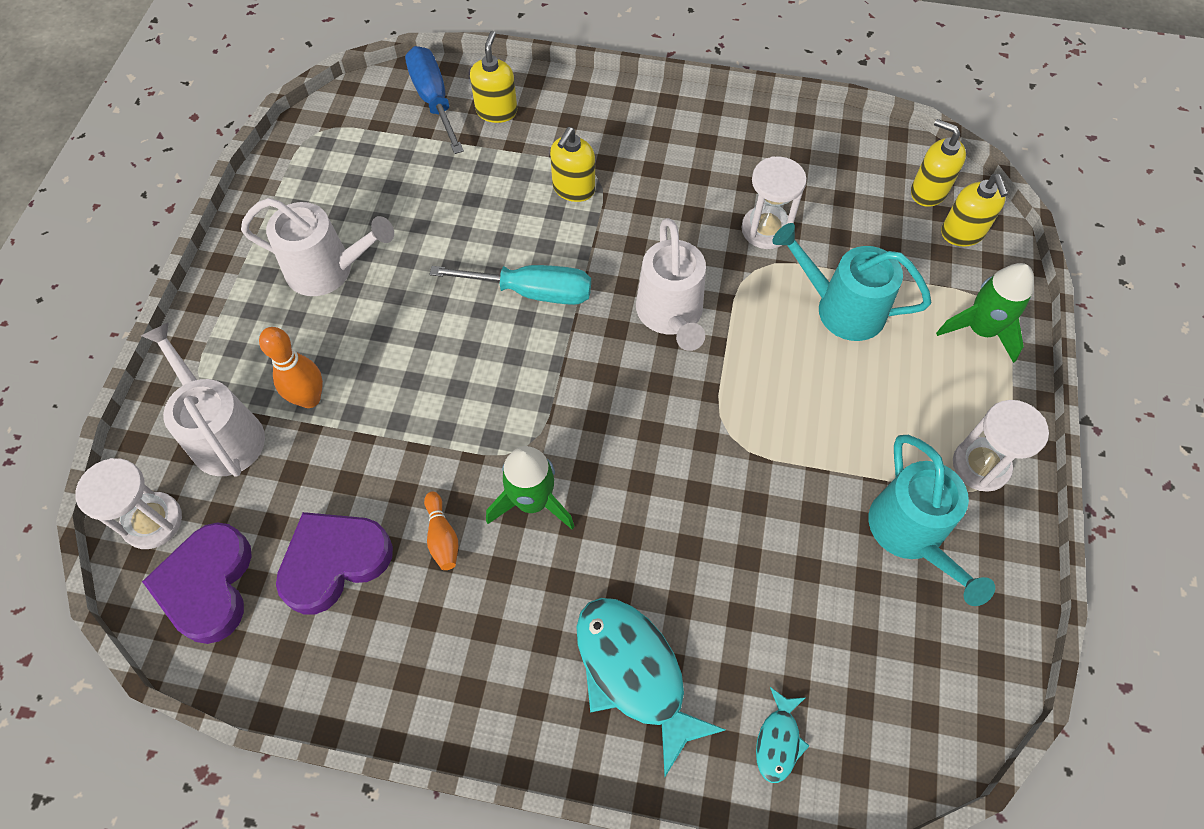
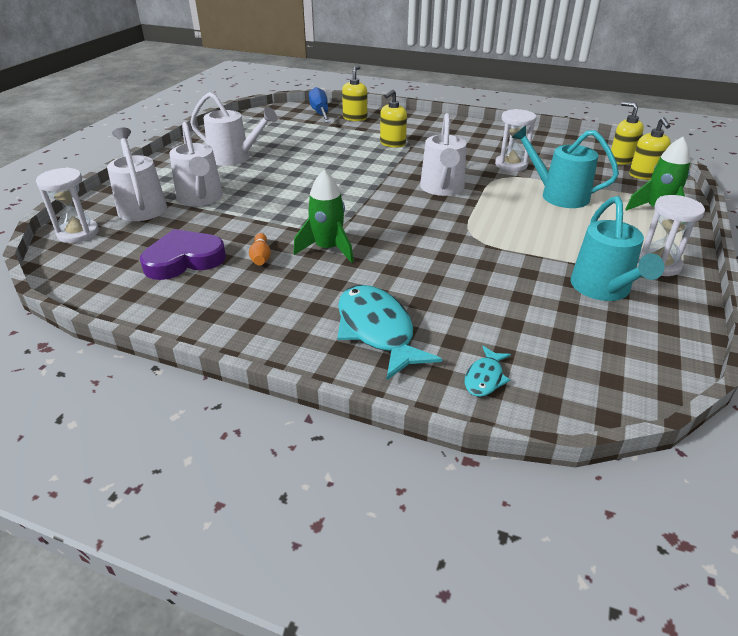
camera: 10 degrees right, 25 degrees down
purple heart [142,522,252,644] -> none
orange bowling pin [259,327,323,408] -> white watering can [169,122,223,206]
turquoise screwdriver [429,265,591,305] -> none

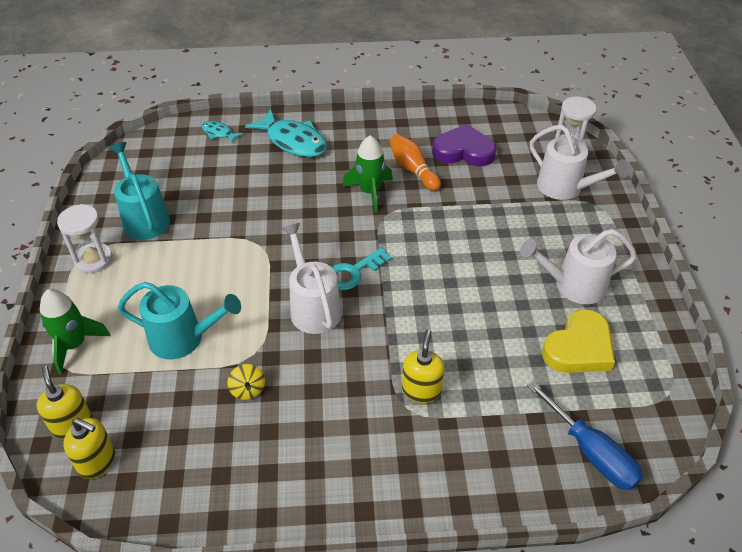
camera: 155 degrees right, 10 degrees up
purple heart [140,229,226,280] -> purple heart turned 120 degrees counterclockwise [432,124,496,166]
white watering can [169,122,223,206] -> none
orange bowling pin [249,233,271,266] -> orange bowling pin [390,134,441,191], size x1.58
yellow soap dispenser [342,66,367,121] -> none
turquoise fish [465,346,511,397] -> turquoise fish turned 60 degrees counterclockwise [202,121,243,143]
white hourglass [495,109,537,171] -> yellow spinning top [227,364,265,400]
none -> turquoise key [332,248,392,290]
none -> yellow heart [542,309,615,373]

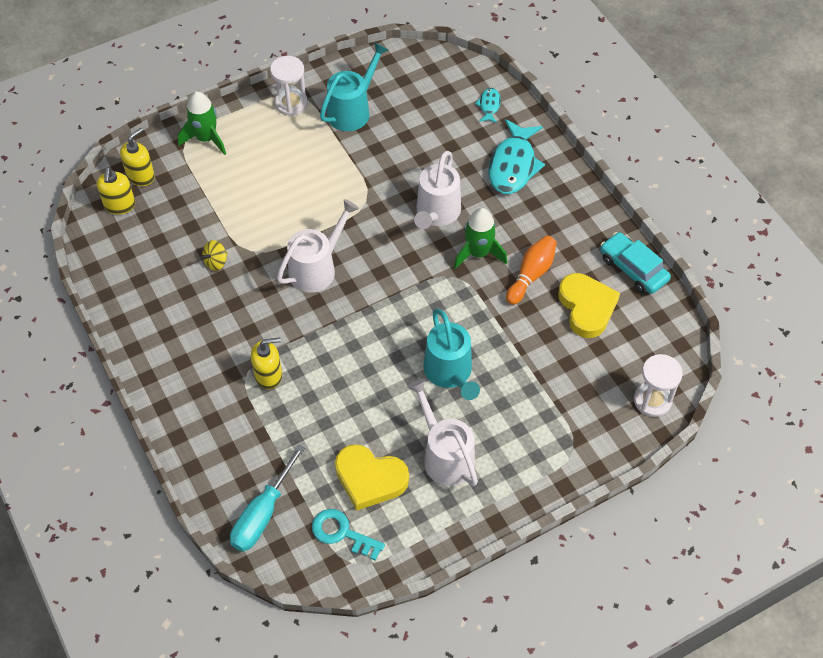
camera: 65 degrees right, 10 degrees up
turquoise watering can [118,282,241,359] -> turquoise watering can moved to [423,308,480,400]
turquoise key [332,248,392,290] -> turquoise key moved to [312,509,385,561]
purple heart [432,124,496,166] -> yellow heart [558,273,620,338]
blue screwdriver [527,381,643,490] -> turquoise screwdriver [230,444,305,552]
white watering can [530,125,629,200] -> white watering can moved to [414,151,461,229]
none -> turquoise car [600,232,671,294]

